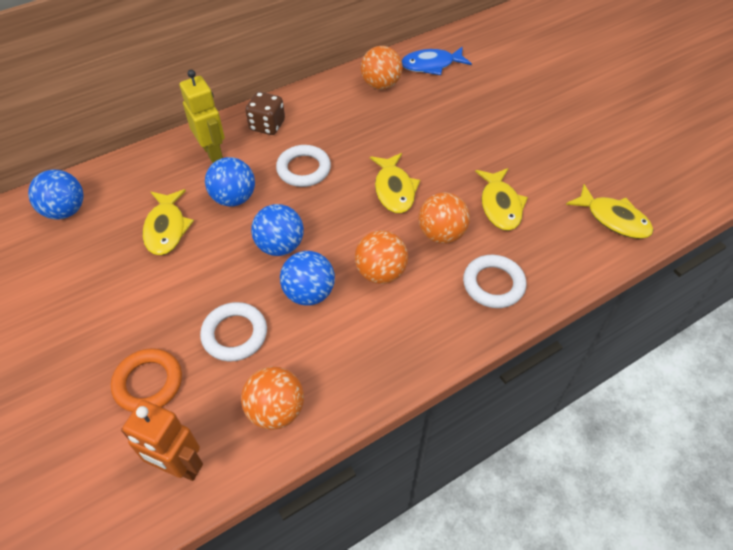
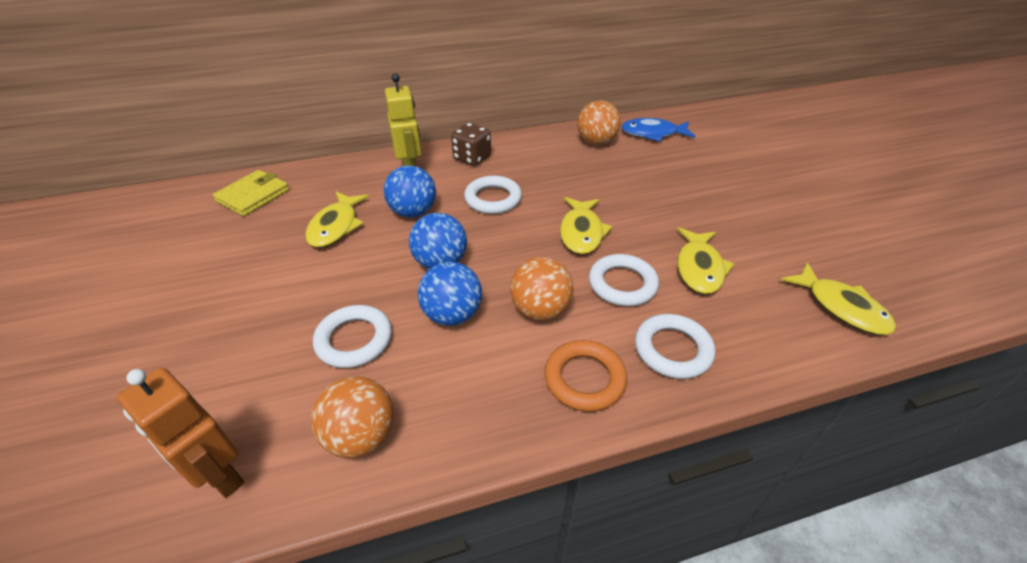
camera: 15 degrees right, 10 degrees down
blue ball [28,169,84,220] -> yellow wallet [213,170,289,216]
orange ring [111,348,182,412] -> orange ring moved to [544,340,627,412]
orange ball [418,192,470,244] -> white ring [589,254,659,306]

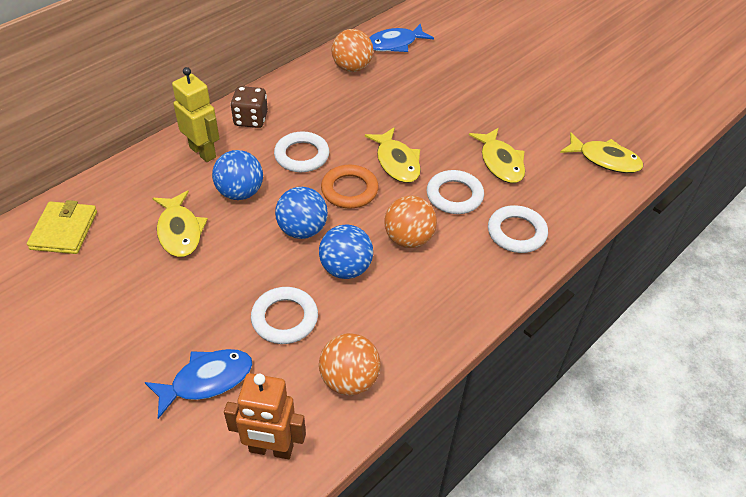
camera: 30 degrees left, 5 degrees up
orange ring [544,340,627,412] -> orange ring moved to [321,165,379,209]
none -> blue fish [145,349,252,419]

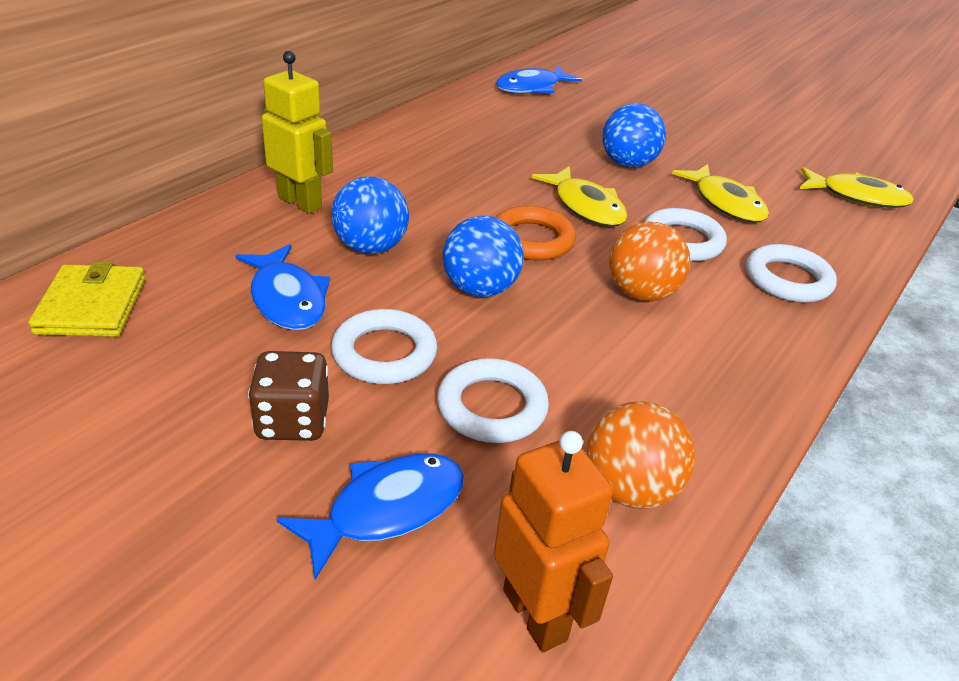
camera: 10 degrees left, 10 degrees down
yellow fish [152,191,208,257] -> blue fish [235,244,330,330]
orange robot [224,373,306,459] -> orange robot turned 120 degrees counterclockwise [494,431,613,652]
brown dice [230,86,268,128] -> brown dice moved to [248,351,329,441]
white ring [274,131,330,172] -> white ring moved to [331,309,437,384]
blue ball [319,224,373,279] -> blue ball moved to [603,103,666,168]
orange ball [332,29,373,72] -> none

